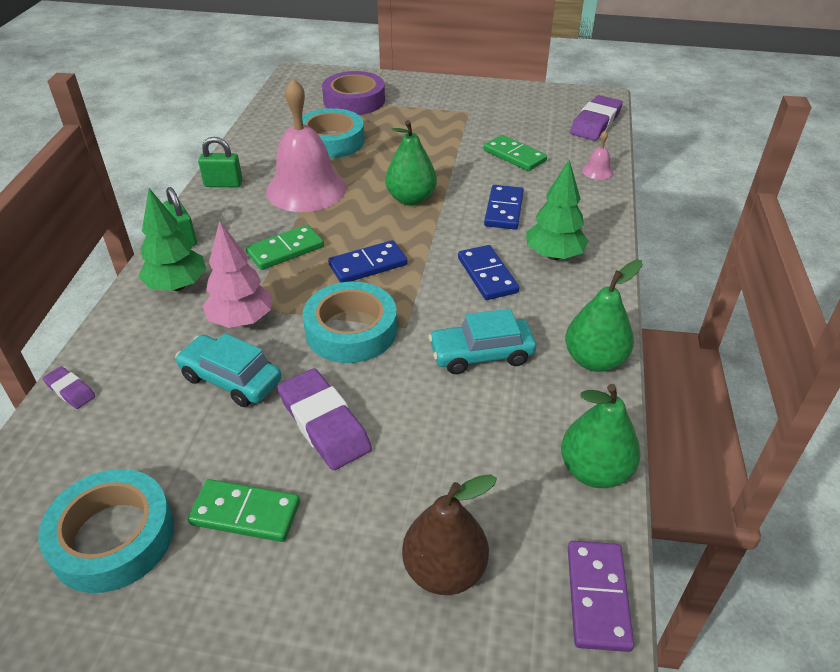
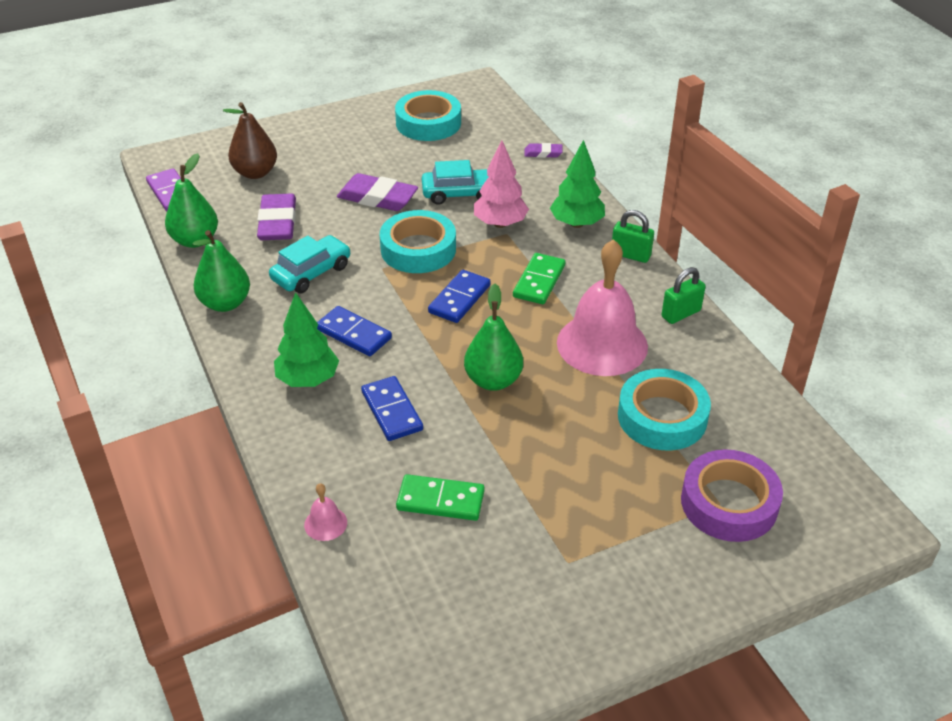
camera: 145 degrees right, 0 degrees up
green domino [188,479,300,542] -> none
purple eraser [570,95,623,141] -> purple eraser moved to [257,193,296,240]

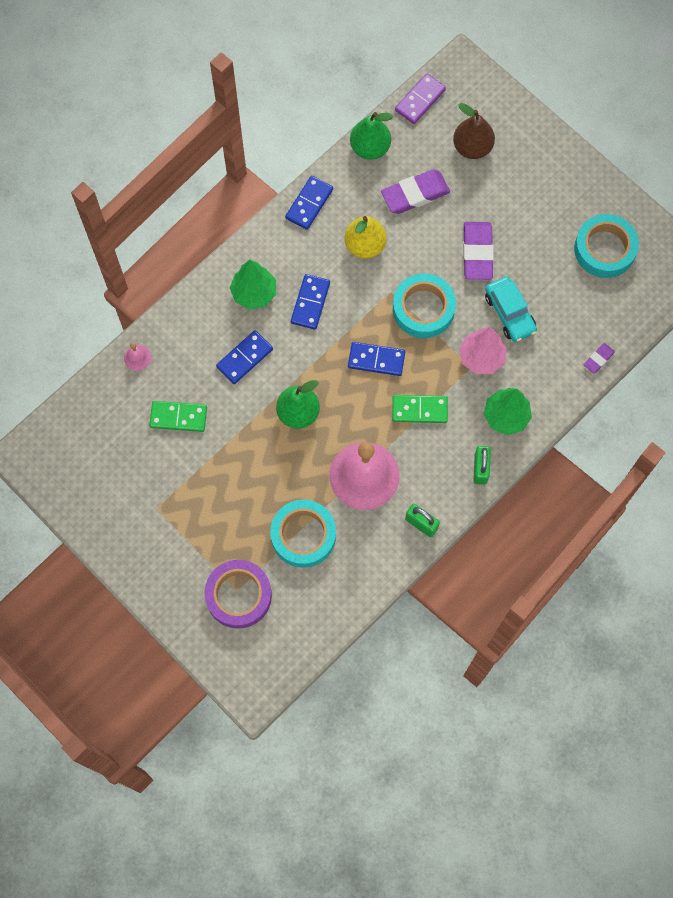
camera: 70 degrees right, 30 degrees up
green pear [192,230,250,312] -> blue domino [285,176,333,230]
turquoise car [269,235,351,293] -> yellow pear [344,216,387,259]
green domino [396,474,485,521] -> green domino turned 75 degrees counterclockwise [149,401,207,432]
purple eraser [524,143,562,158] -> purple eraser turned 60 degrees clockwise [584,343,615,374]

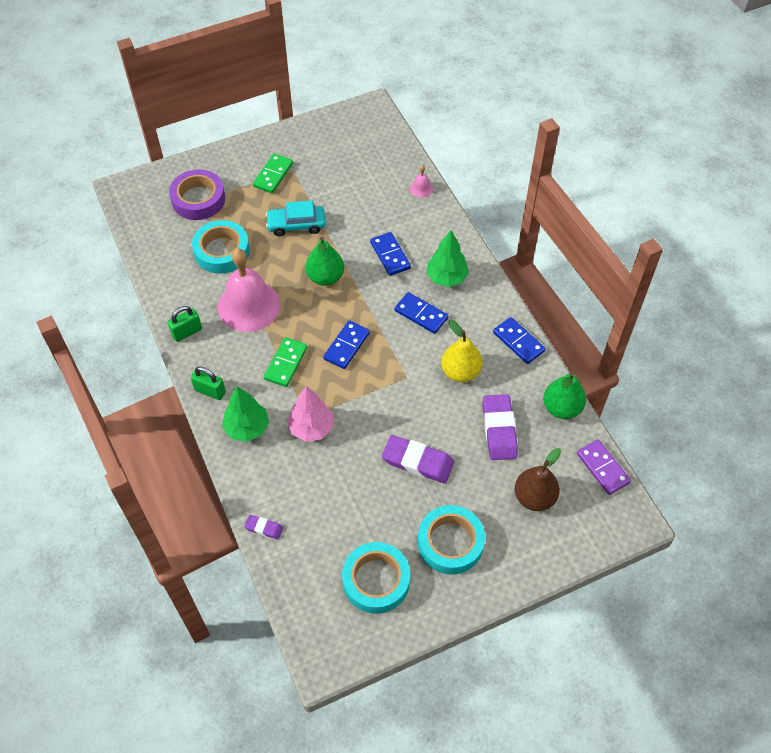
camera: 110 degrees right, 15 degrees down
green domino [149,401,207,432] -> green domino moved to [253,154,293,193]
turquoise tape [393,274,456,338] -> turquoise tape moved to [418,505,485,574]
turquoise car [485,276,537,342] -> turquoise car moved to [266,201,326,236]
purple eraser [584,343,615,374] -> purple eraser turned 45 degrees counterclockwise [244,515,283,540]

